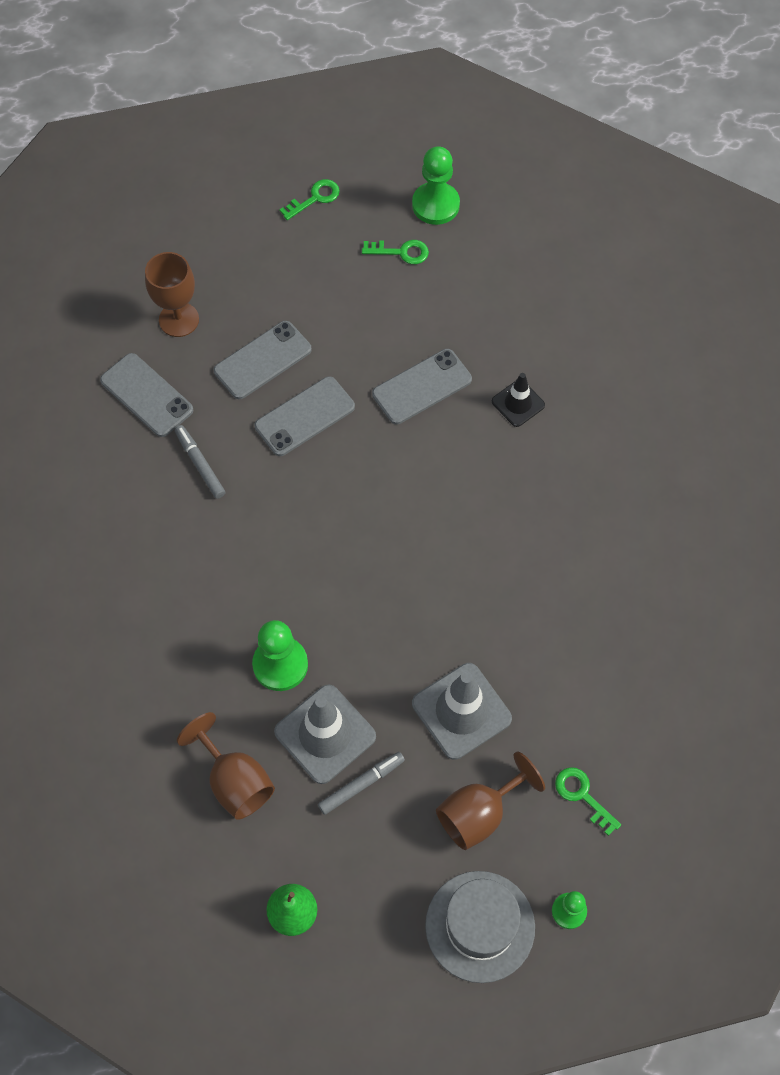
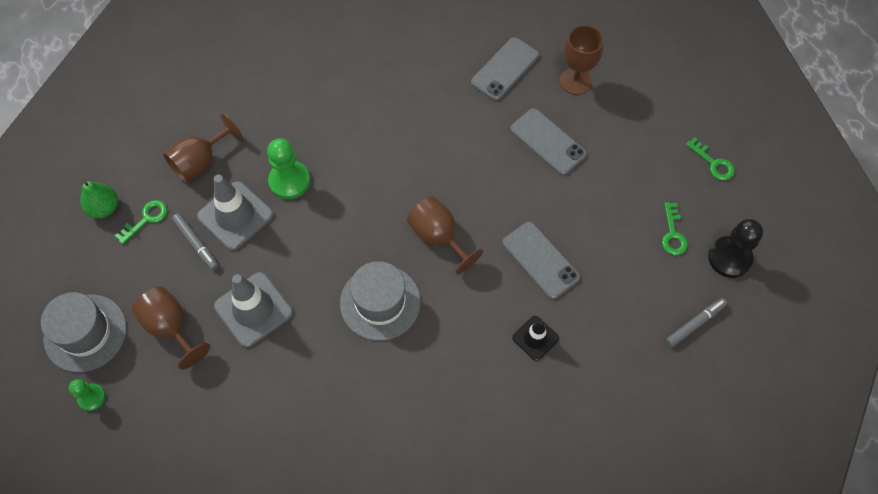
camera: 85 degrees right, 0 degrees up
grey marker [175,425,226,499] -> grey marker moved to [666,298,727,347]
grey phone [255,376,355,456] -> none
green pawn [412,146,460,225] -> black pawn [708,219,763,278]
green key [555,767,621,836] -> green key moved to [115,200,167,244]
none -> grey hat [340,261,421,341]
none -> brown goblet [407,196,483,275]

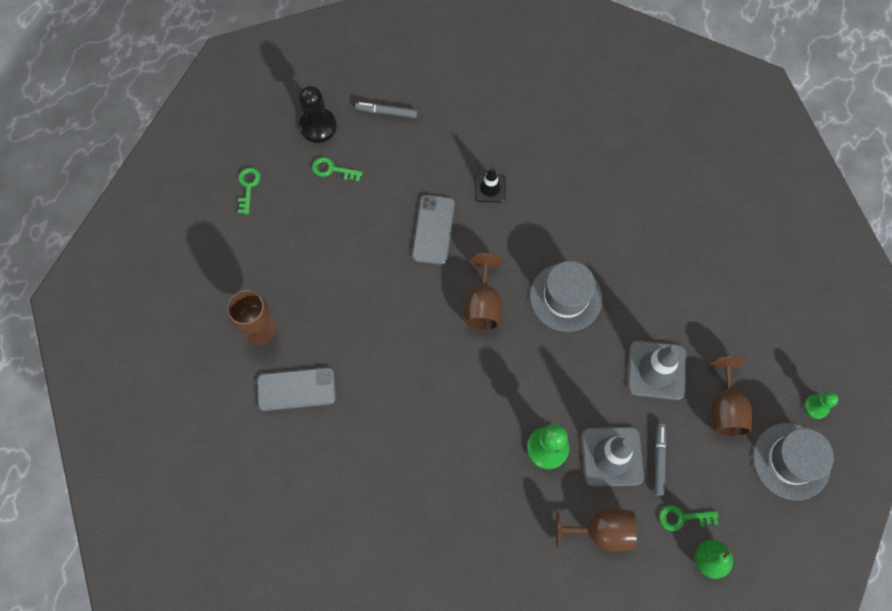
camera: 135 degrees left, 5 degrees up
grey phone [510,108,587,175] -> none
green key [662,202,688,255] -> green key turned 120 degrees counterclockwise [312,157,363,182]

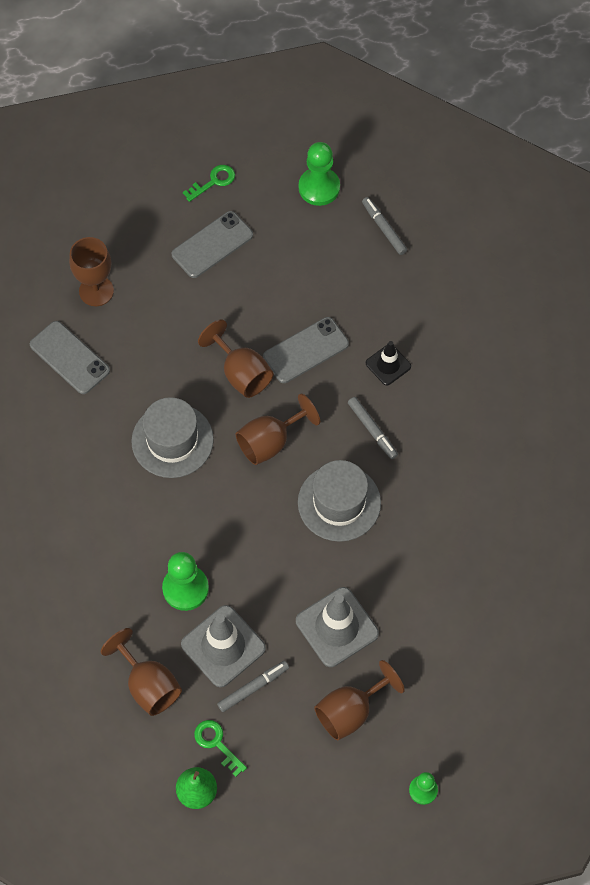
camera: 50 degrees right, 5 degrees down
black pawn [299,86,337,143] -> green pawn [299,142,340,206]
green key [312,157,363,182] -> none
grey hat [753,423,834,500] -> grey hat moved to [131,397,214,478]
none -> grey phone [172,211,253,278]
none -> brown goblet [198,319,274,398]
none -> grey marker [348,397,398,459]

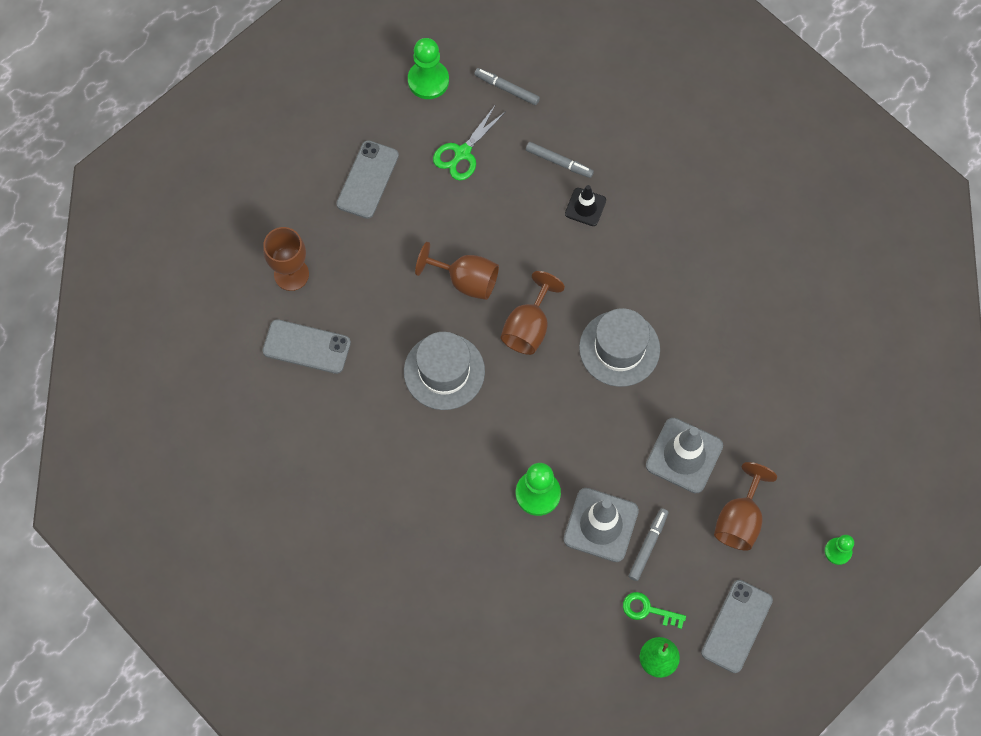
camera: 30 degrees left, 5 degrees up
brown goblet [101,628,182,716] -> none
green key [183,165,235,202] -> none
grey phone [263,317,349,383] -> grey phone moved to [701,580,773,673]
grey marker [348,397,398,459] -> grey marker moved to [526,142,594,178]
none -> green scissors [433,106,506,181]

